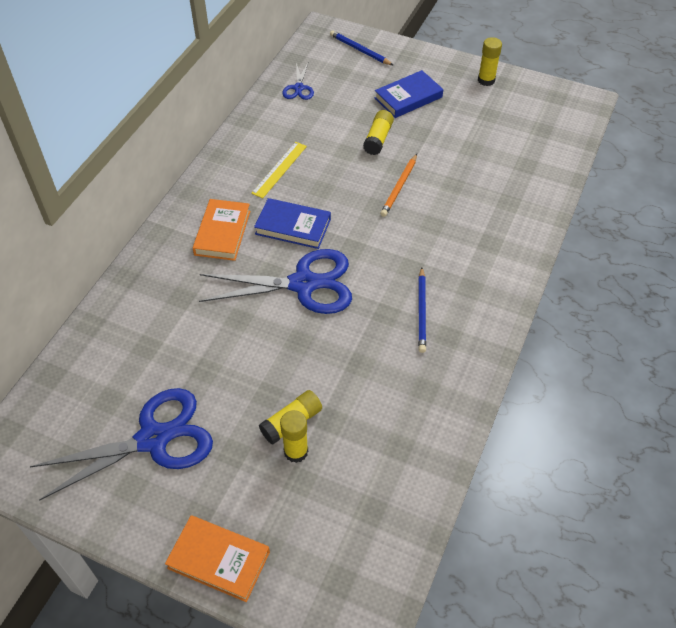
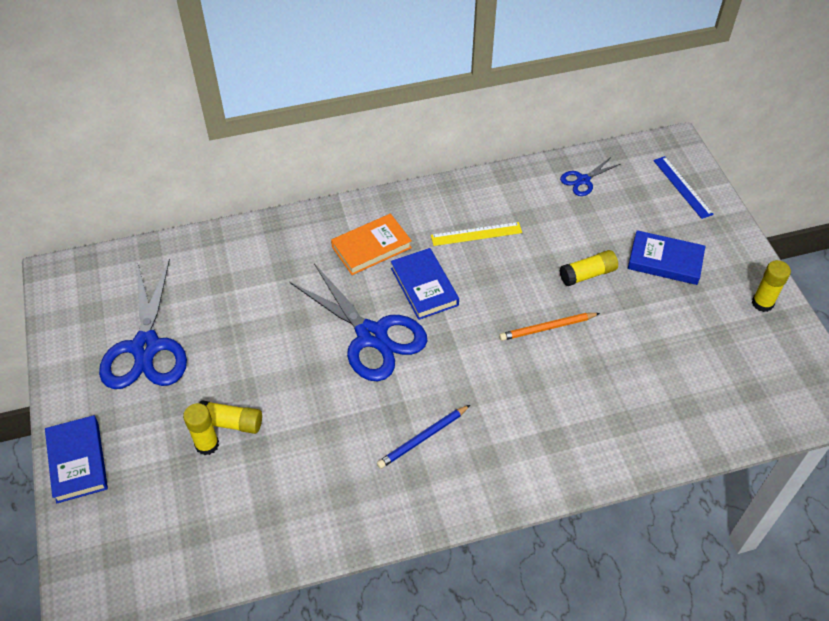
camera: 50 degrees right, 0 degrees up
blue scissors [30,388,213,501] -> blue scissors turned 60 degrees clockwise [99,259,187,389]
orange book [165,515,270,602] -> blue book [45,415,108,503]
blue pencil [330,30,393,65] -> blue ruler [653,156,714,219]

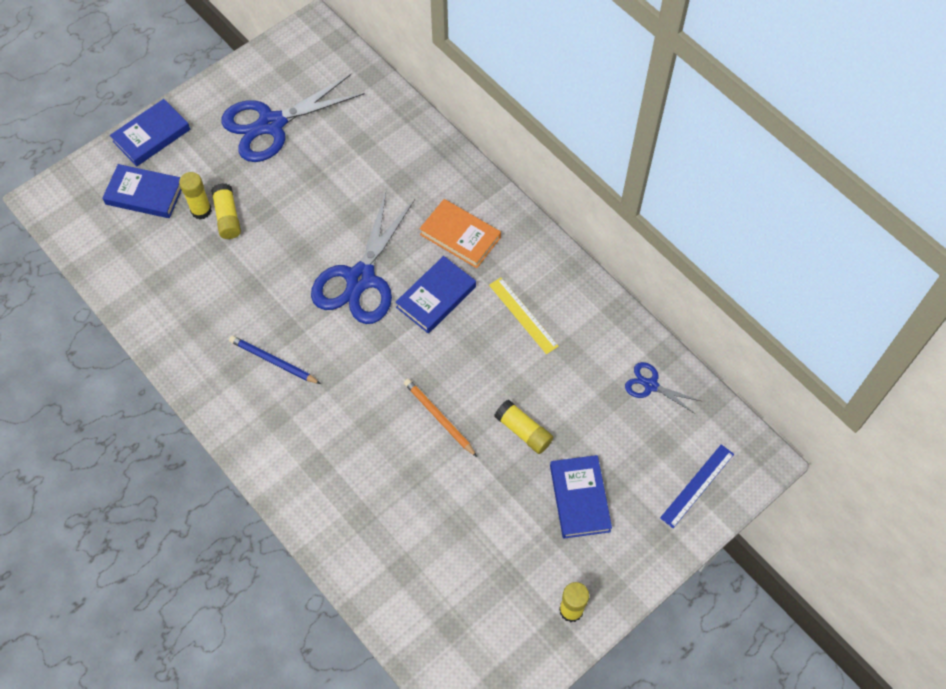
camera: 65 degrees right, 10 degrees up
none -> blue book [102,164,182,218]

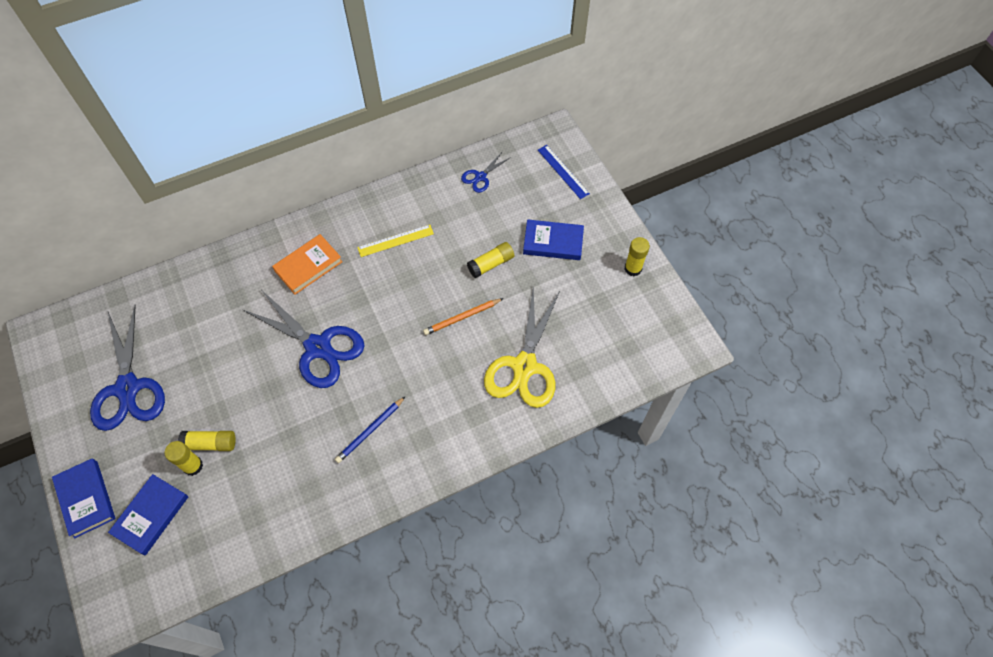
camera: 75 degrees left, 0 degrees up
blue book [396,256,476,334] -> none
none -> yellow scissors [484,285,560,408]

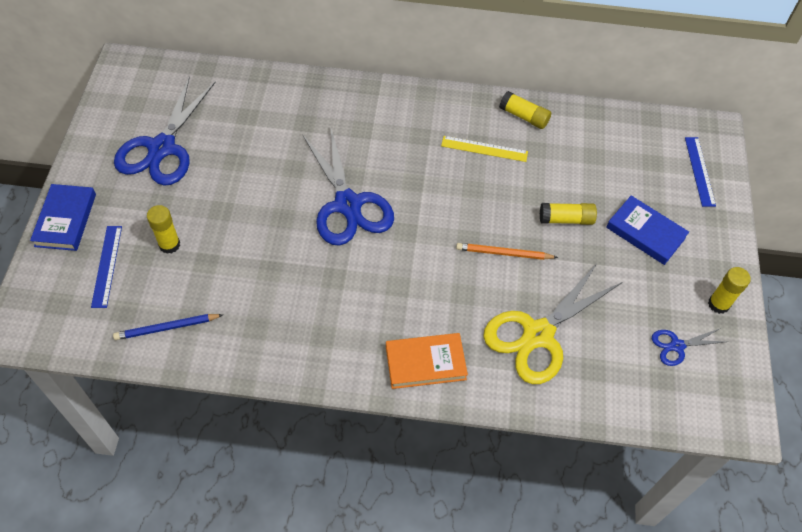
camera: 30 degrees right, 5 degrees down
blue book [108,474,189,555] -> blue ruler [91,226,122,308]
yellow glue stick [178,431,236,451] -> yellow glue stick moved to [499,91,551,129]
orange book [272,234,343,295] -> orange book moved to [386,333,468,389]
blue pencil [335,396,406,463] -> blue pencil moved to [113,314,223,340]
blue scissors [461,151,511,193] -> blue scissors moved to [652,328,727,366]

